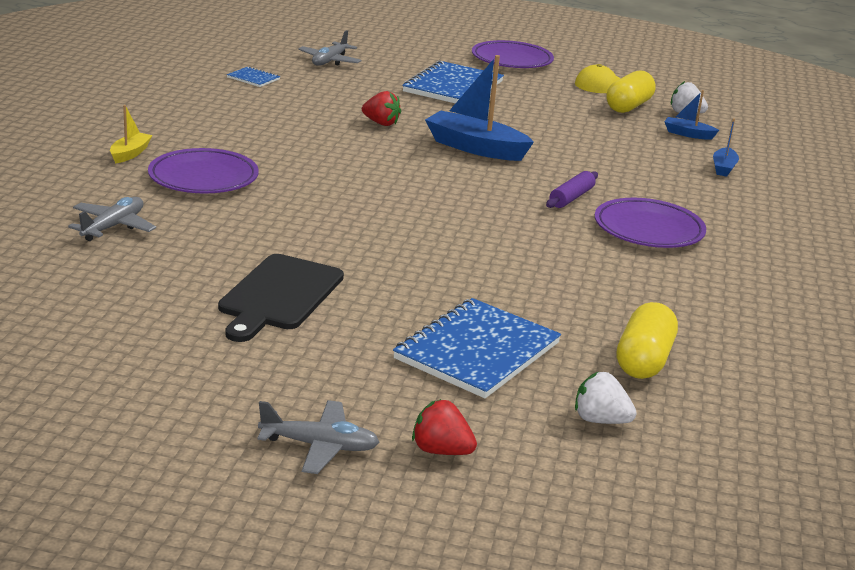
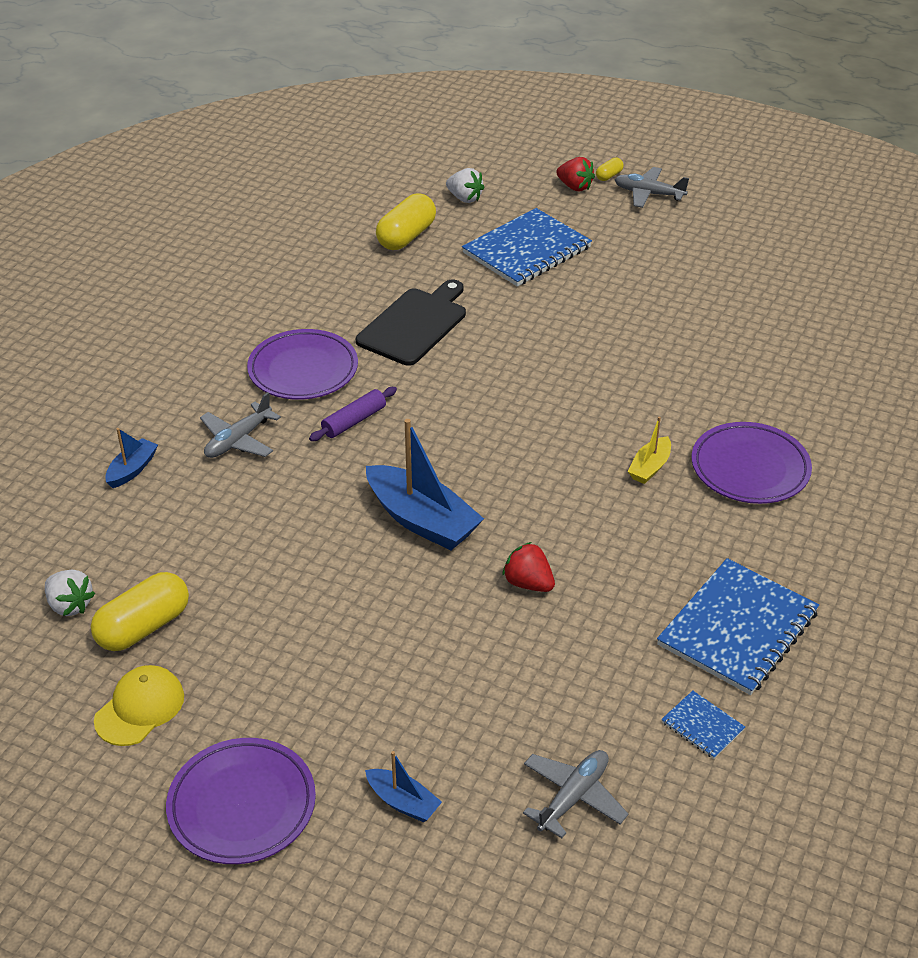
camera: 165 degrees left, 15 degrees up
grey plane [68,197,156,241] -> grey plane moved to [200,392,281,458]
yellow boat [110,105,152,164] -> yellow boat moved to [628,417,671,484]
black cutting board [218,254,344,342] -> black cutting board moved to [356,280,466,366]
blue notebook [402,60,504,103] -> blue notebook moved to [657,558,819,695]
blue boat [664,90,719,140] -> blue boat moved to [365,751,442,822]
none -> yellow capsule [596,157,624,181]

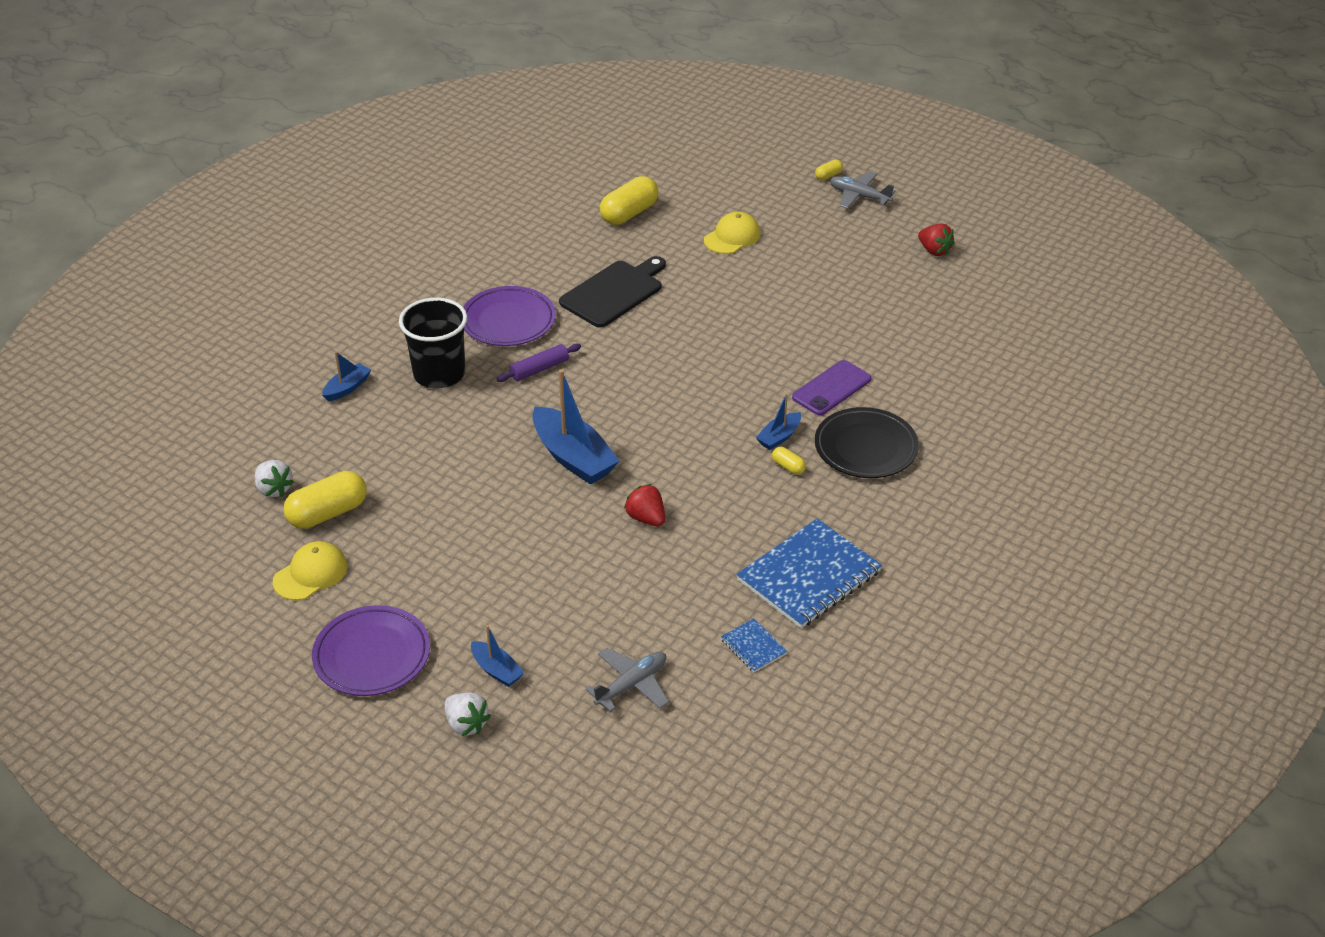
camera: 10 degrees right, 0 degrees up
grey plane [200,392,281,458] -> black cup [399,298,467,388]
white strawberry [446,168,485,203] -> white strawberry moved to [445,693,491,736]
blue notebook [462,208,592,287] -> yellow cap [704,212,761,254]
red strawberry [556,157,595,191] -> red strawberry moved to [918,223,955,256]
yellow boat [628,417,671,484] -> blue boat [756,393,801,450]
purple plate [692,422,812,504] -> black plate [815,407,919,478]
none -> yellow capsule [772,447,806,475]
none -> purple phone [792,360,871,415]

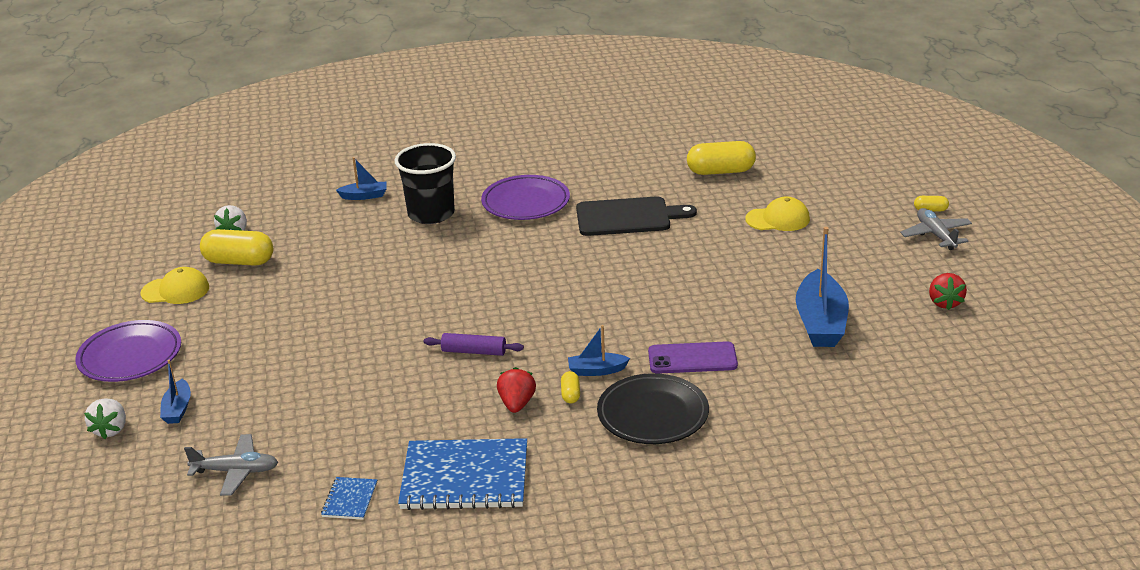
camera: 45 degrees right, 10 degrees down
purple rolling pin [497,344,581,382] -> purple rolling pin moved to [424,333,524,356]
blue boat [532,369,620,485] -> blue boat moved to [796,227,849,347]
red strawberry [624,484,665,526] -> red strawberry moved to [497,367,536,413]

